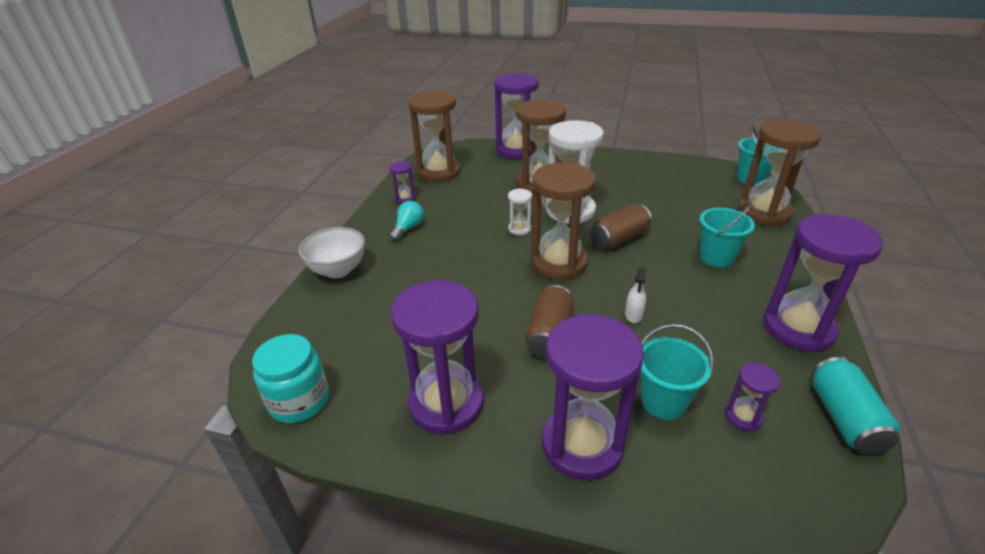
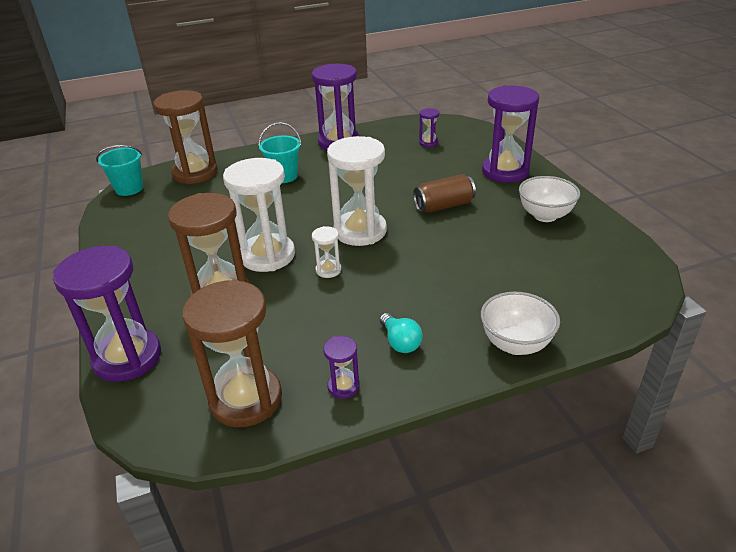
camera: 125 degrees left, 0 degrees up
turquoise jar [252,334,329,423] -> none
turquoise light bulb [390,201,424,241] -> turquoise light bulb turned 105 degrees counterclockwise [380,313,423,353]
purple hourglass [391,280,484,434] -> white bowl [519,176,580,222]
brown hourglass [531,162,596,280] -> white hourglass [327,136,387,246]
brown can [590,204,652,250] -> none
white spray bottle [625,268,646,323] -> none
turquoise bucket [641,324,714,420] -> none
turquoise can [812,357,901,455] -> none

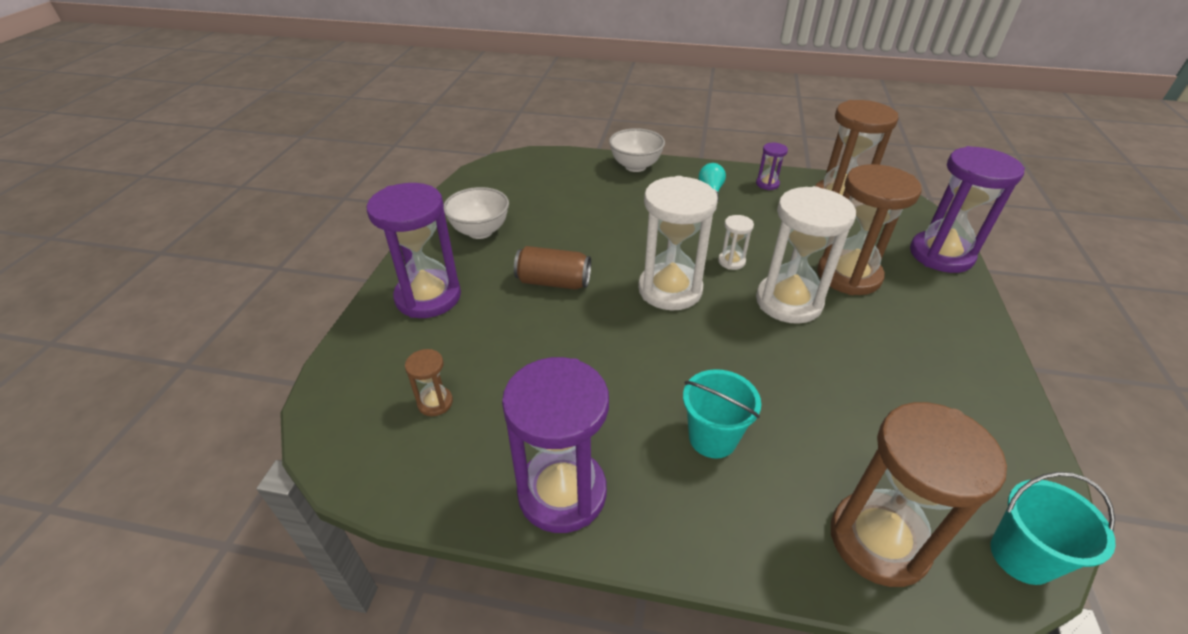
camera: 150 degrees left, 5 degrees up
purple hourglass [419,108,439,147] -> brown hourglass [405,349,453,416]

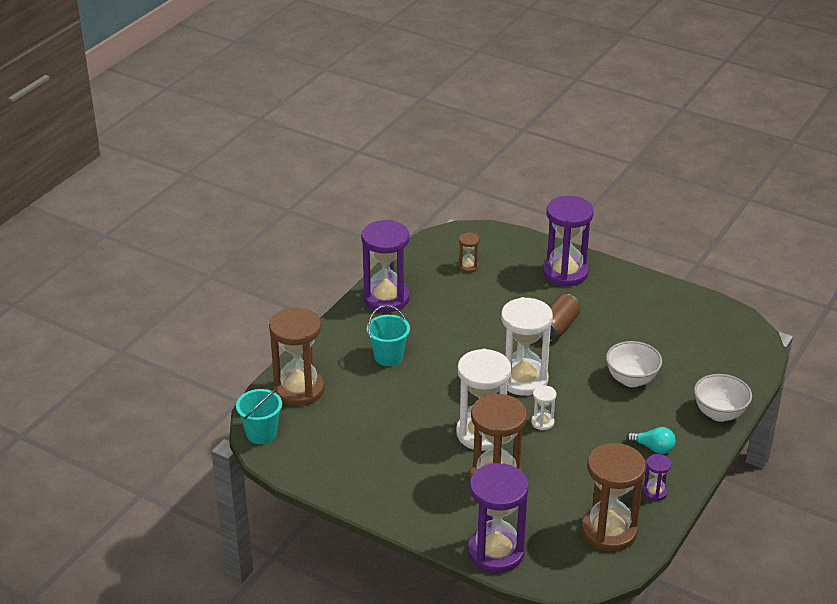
camera: 110 degrees right, 5 degrees down
white bowl [443,187,509,239] -> white bowl moved to [606,341,662,387]

